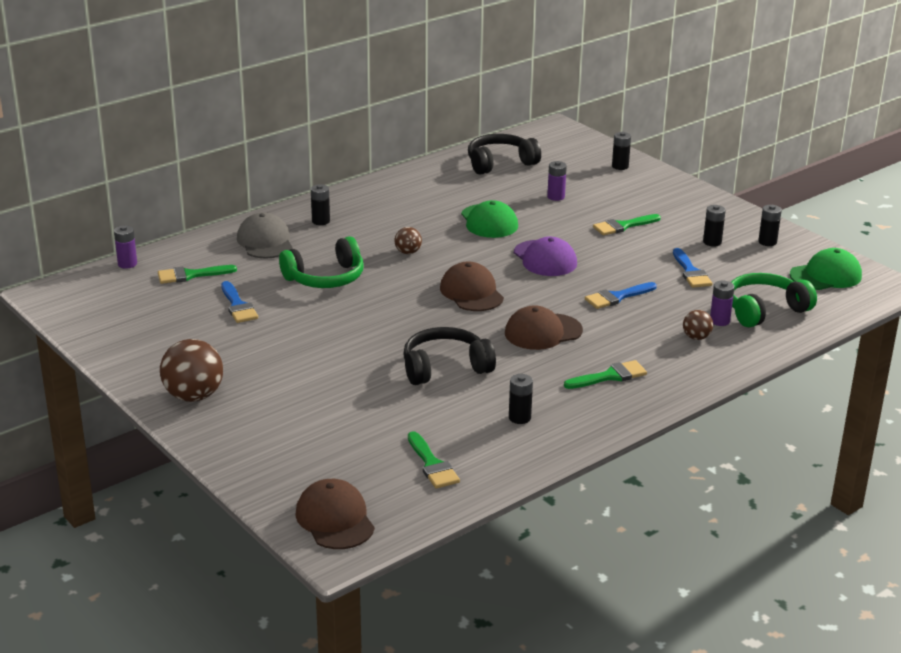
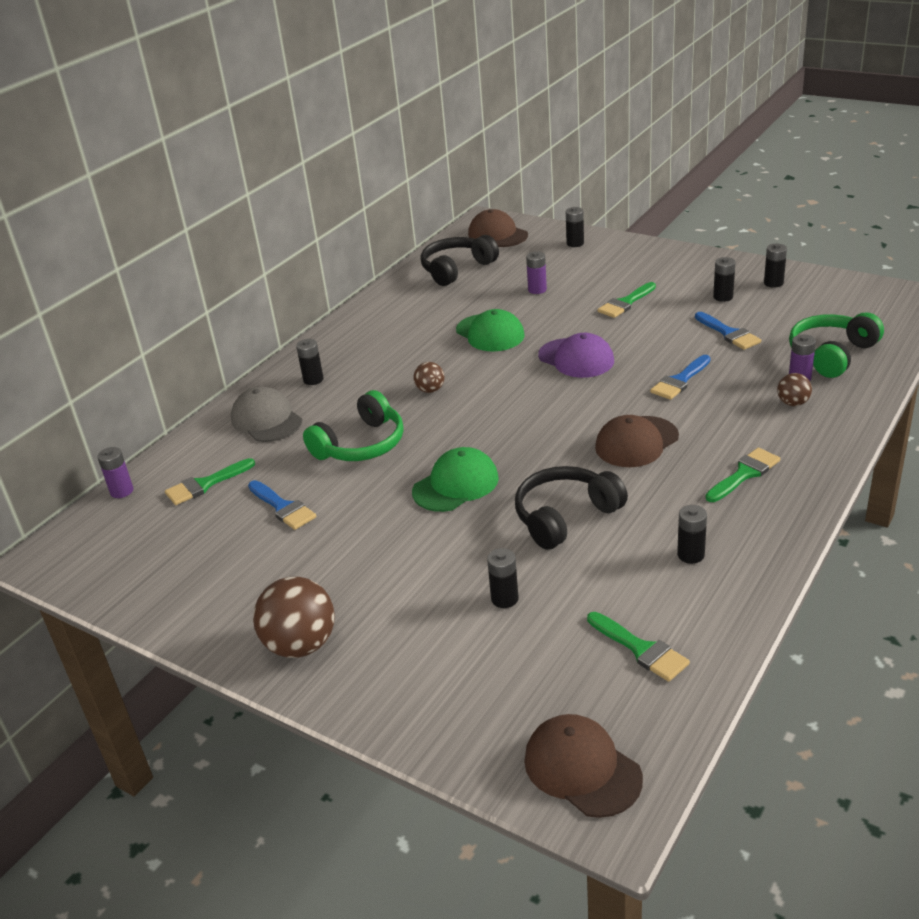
camera: 15 degrees left, 5 degrees up
brown cap [440,261,504,311] -> brown cap moved to [468,209,528,247]
green cap [790,248,862,290] -> green cap moved to [412,447,499,512]
none -> black battery [487,548,518,608]

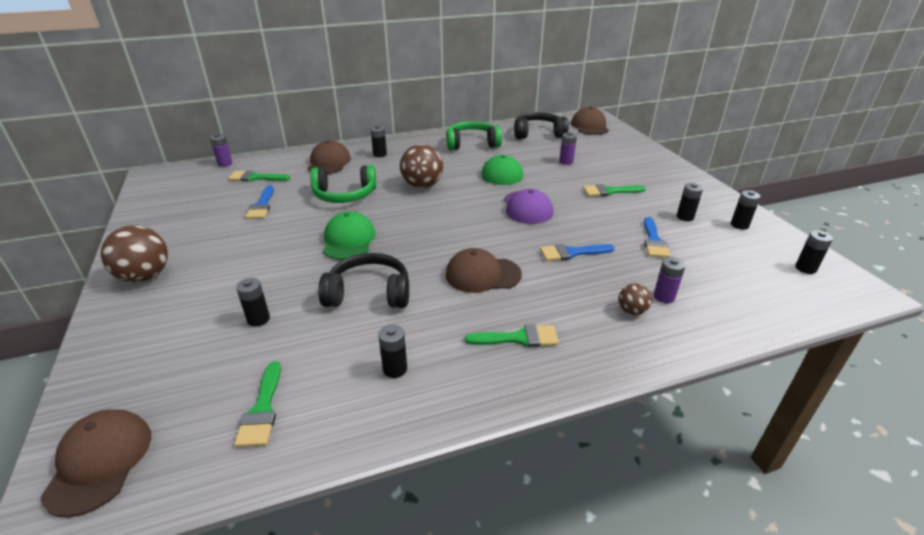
camera: 35 degrees right, 0 degrees up
grey cap [231,386,302,442] -> brown cap [307,141,351,174]
green cap [412,447,499,512] -> green cap turned 90 degrees counterclockwise [323,211,376,260]
brown ball [413,362,444,393] -> brown ball [400,144,443,188], size x1.93
black battery [566,207,584,247] -> black battery moved to [795,230,833,274]
green headphones [789,312,884,378] -> green headphones moved to [446,121,502,150]

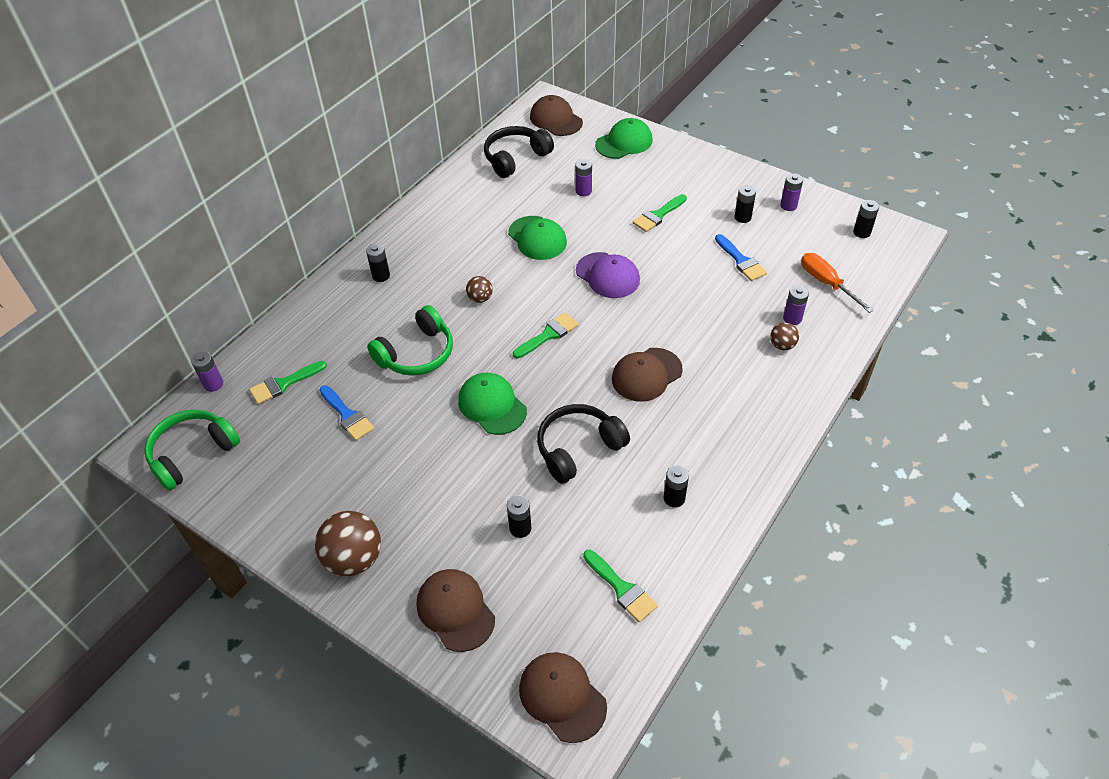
camera: 35 degrees left, 15 degrees up
brown cap [307,141,351,174] -> brown cap moved to [416,569,495,652]
brown ball [400,144,443,188] -> brown ball [466,276,493,303], size x0.52
green headphones [446,121,502,150] -> green headphones moved to [144,410,240,491]
green brush [465,324,559,347] -> green brush moved to [513,312,579,359]
blue brush [540,244,615,261] -> none
black battery [731,190,761,230] -> purple battery [780,173,803,211]
none -> green cap [595,118,652,159]
none -> orange screwdriver [801,253,874,313]

